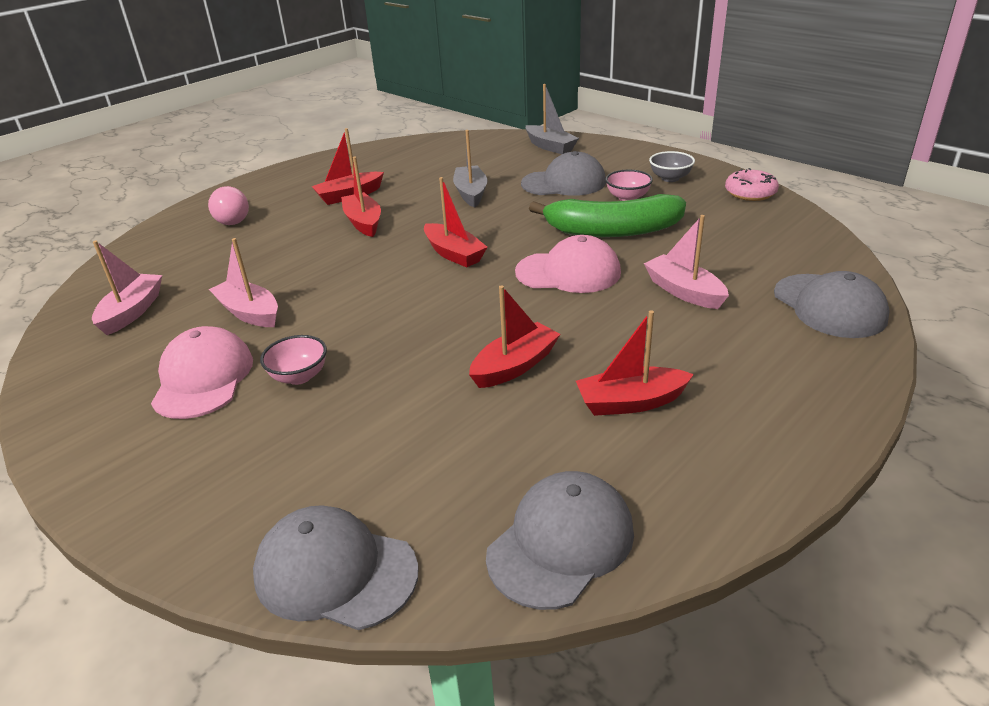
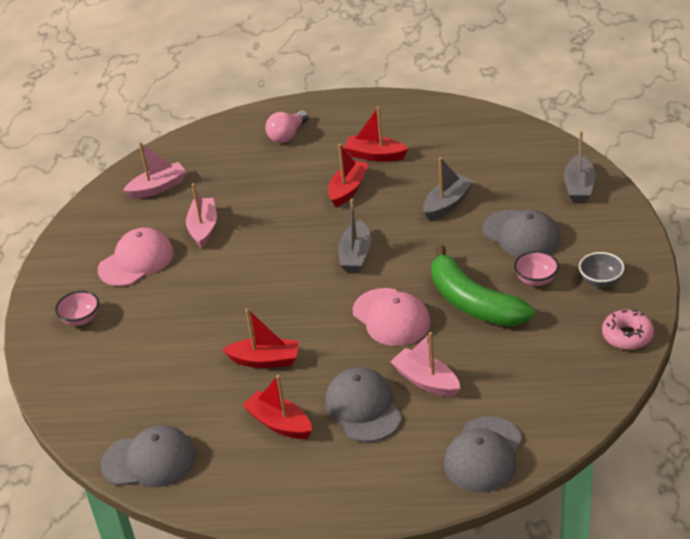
camera: 50 degrees right, 5 degrees up
grey cap [253,505,419,630] -> grey cap moved to [325,367,402,442]
pink bowl [260,335,327,385] -> pink bowl moved to [55,291,99,326]
red boat [424,177,487,267] -> grey boat [339,199,371,272]
pink boat [644,215,729,309] -> pink boat turned 60 degrees counterclockwise [390,332,460,397]

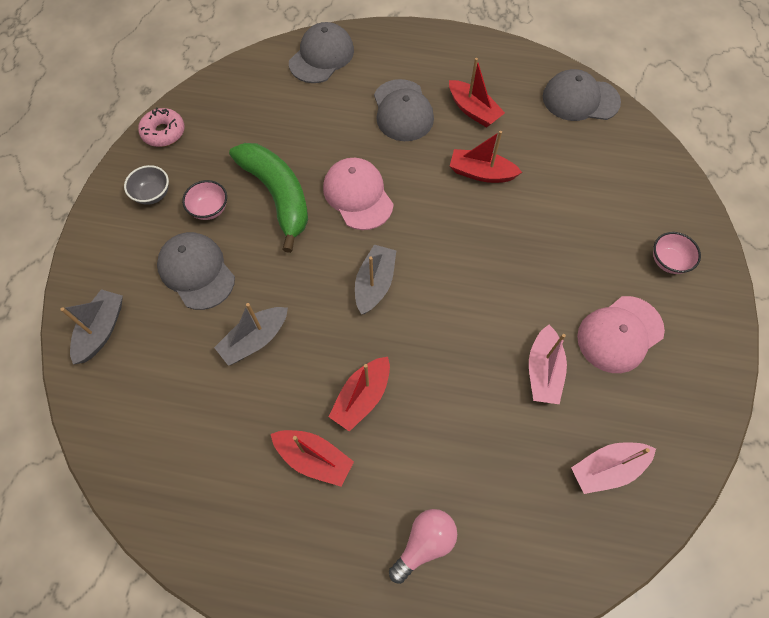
camera: 175 degrees left, 25 degrees up
pink boat [390,332,460,397] -> none

